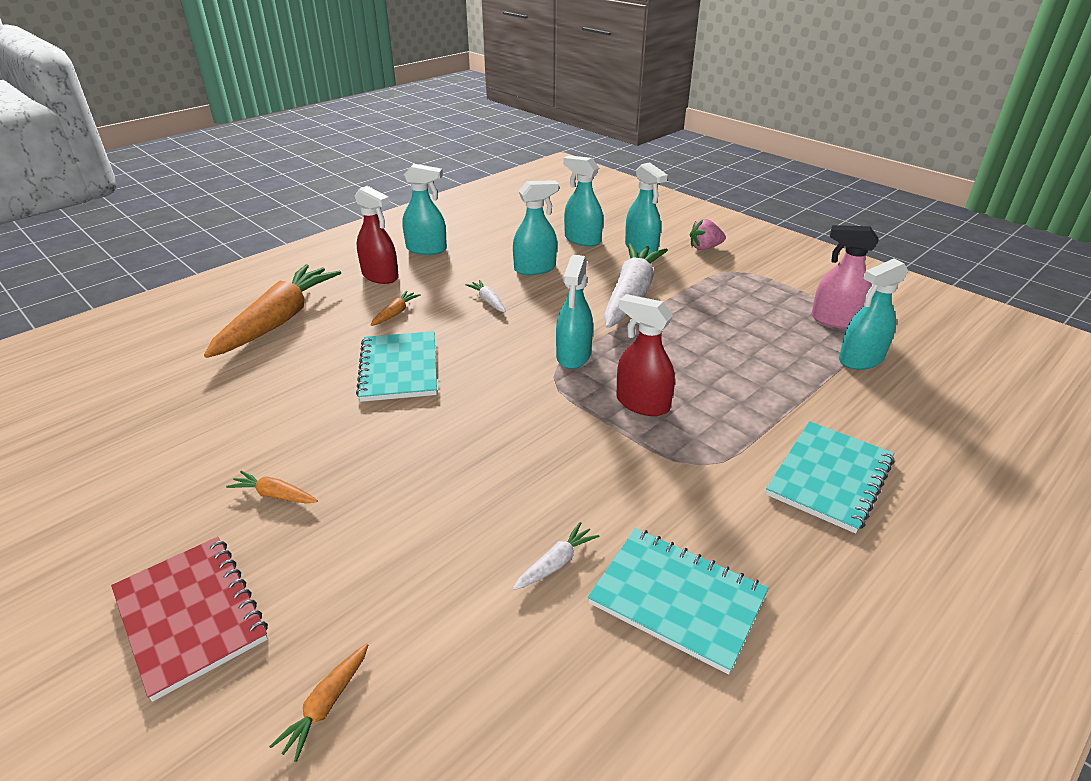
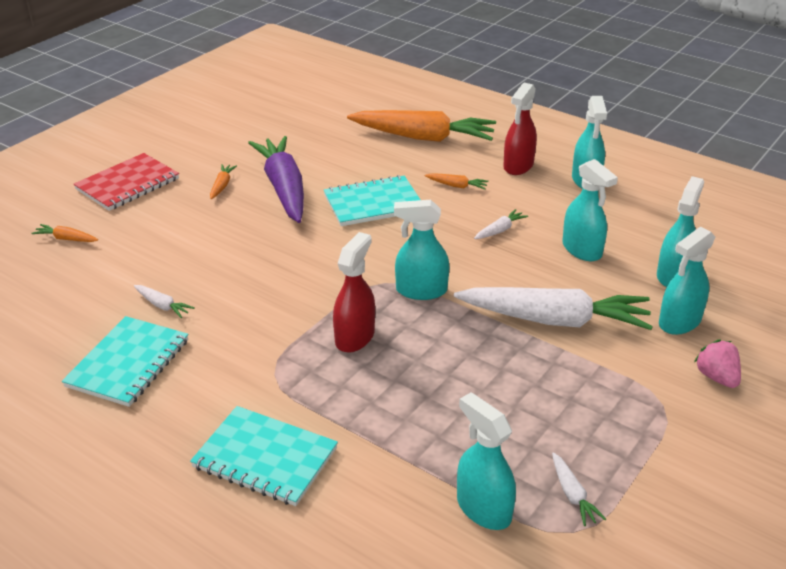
camera: 80 degrees right, 0 degrees up
pink spray bottle [811,225,878,328] -> white carrot [552,452,606,526]
none -> purple carrot [248,136,304,223]

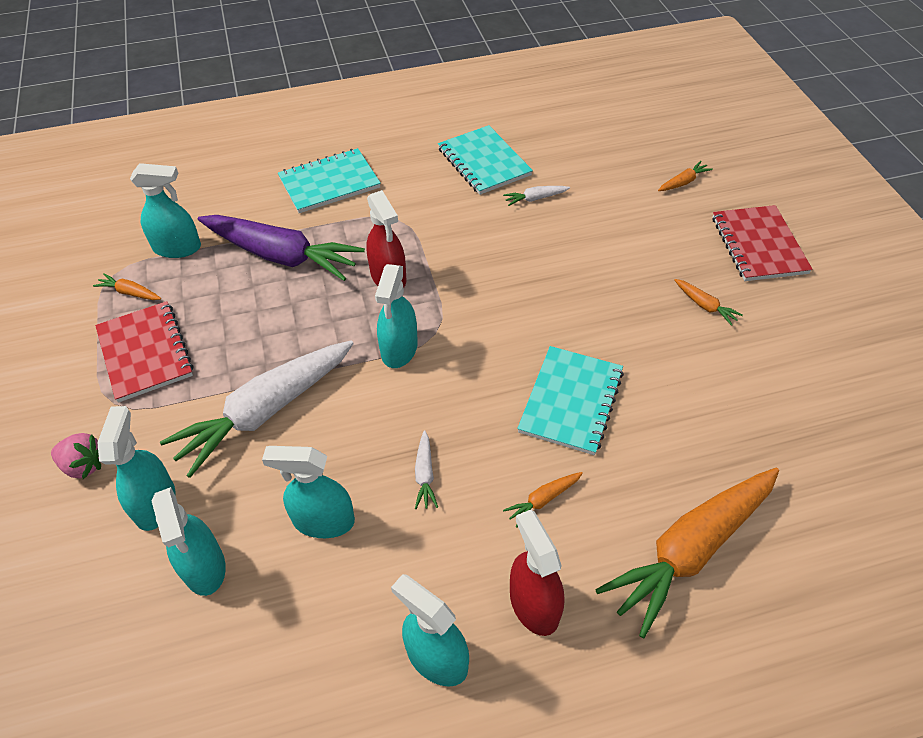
camera: 130 degrees right, 15 degrees up
purple carrot [248,136,304,223] -> purple carrot moved to [198,215,365,281]
turquoise spray bottle [394,200,449,300] -> turquoise spray bottle turned 150 degrees clockwise [375,264,418,368]
white carrot [552,452,606,526] -> orange carrot [93,274,161,300]
none -> red notebook [95,301,193,403]

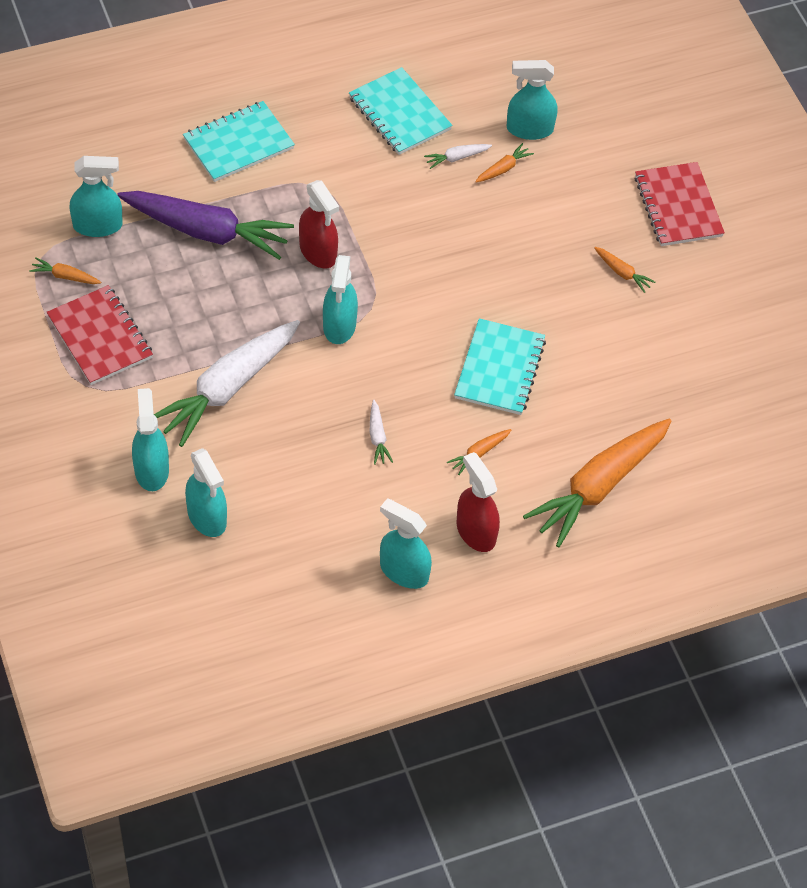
camera: 10 degrees left, 5 degrees up
pink strawberry [51,433,101,479] -> none
turquoise spray bottle [262,446,355,538] -> turquoise spray bottle moved to [507,60,558,140]
orange carrot [658,161,713,191] -> orange carrot moved to [475,143,534,182]

